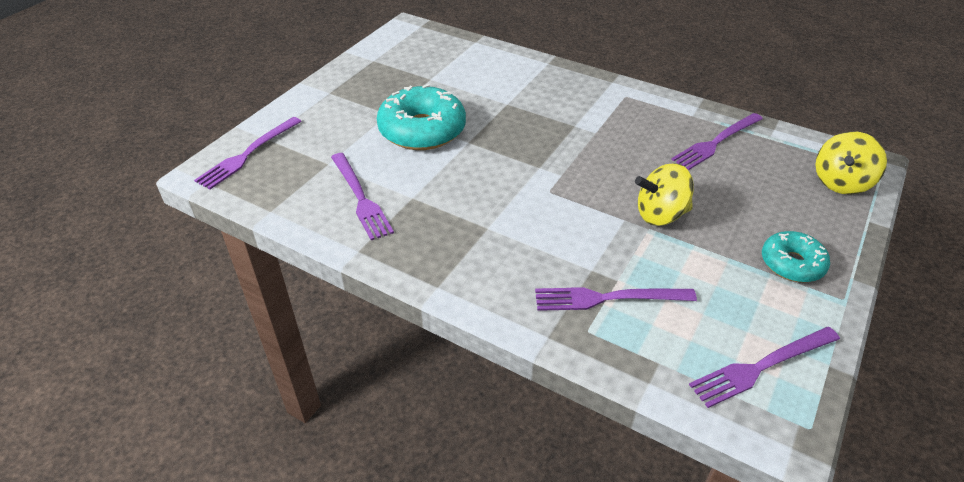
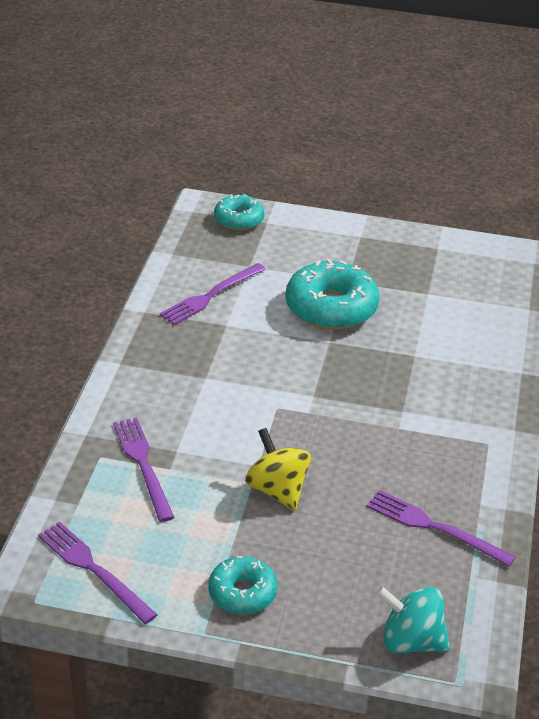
camera: 70 degrees right, 5 degrees down
purple fork [194,117,302,189] -> turquoise donut [214,194,264,231]
yellow spinning top [815,131,887,195] -> turquoise spinning top [376,586,450,653]

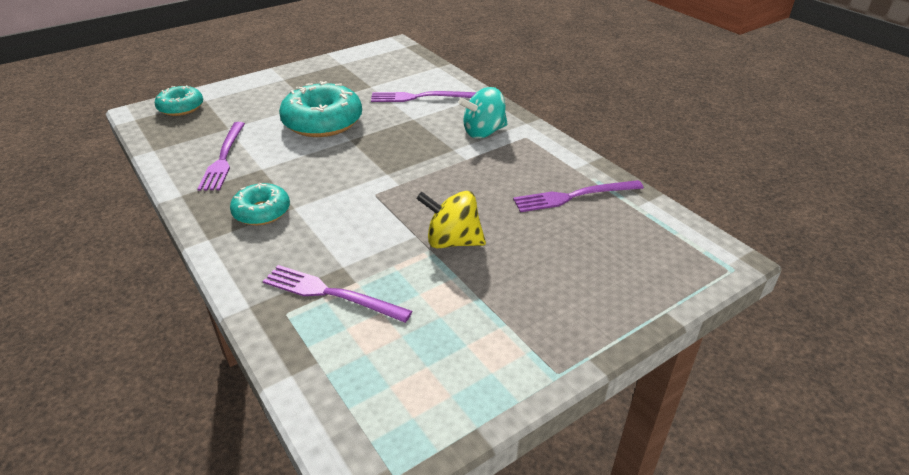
camera: 45 degrees left, 0 degrees up
purple fork [38,522,158,624] -> purple fork moved to [371,91,477,102]
turquoise donut [208,556,278,614] -> turquoise donut moved to [230,183,290,225]
turquoise spinning top [376,586,450,653] -> turquoise spinning top moved to [458,87,508,139]

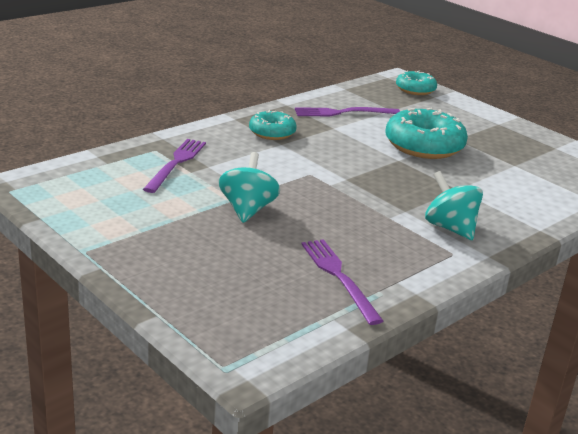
camera: 80 degrees right, 10 degrees down
purple fork [371,91,477,102] -> none
yellow spinning top [416,191,486,248] -> turquoise spinning top [219,152,280,223]

